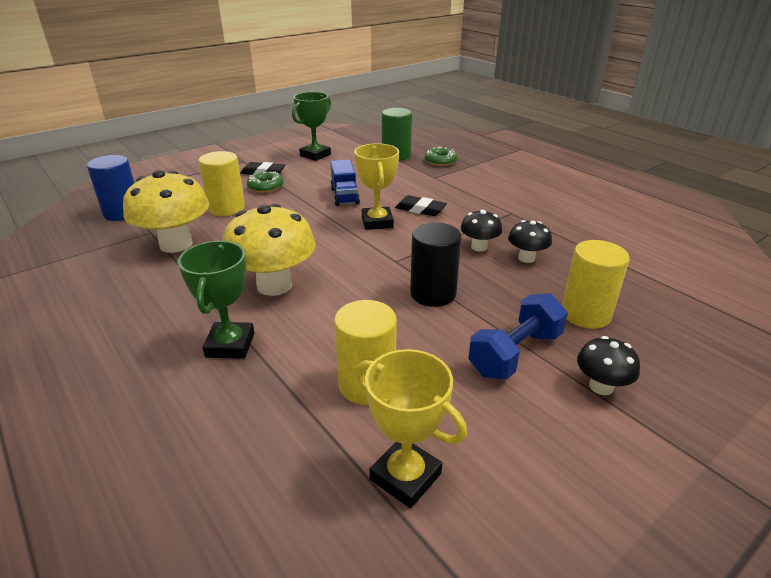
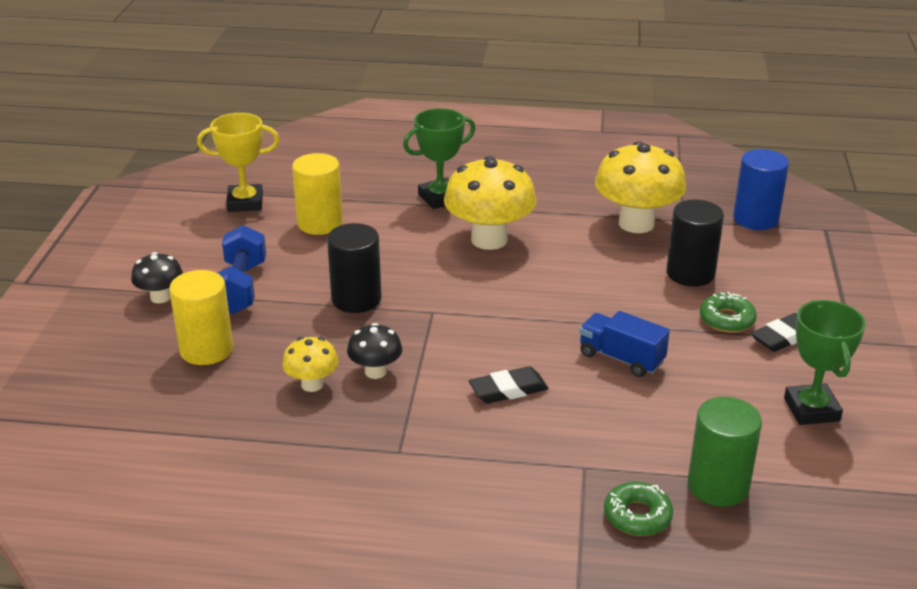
camera: 135 degrees right, 0 degrees up
green trophy [178,241,254,359] -> green trophy turned 75 degrees counterclockwise [403,108,476,209]
yellow cylinder [199,151,245,216] -> black cylinder [666,199,724,287]
yellow trophy [354,143,399,230] -> none
black mushroom [508,220,552,263] -> yellow mushroom [282,337,339,392]

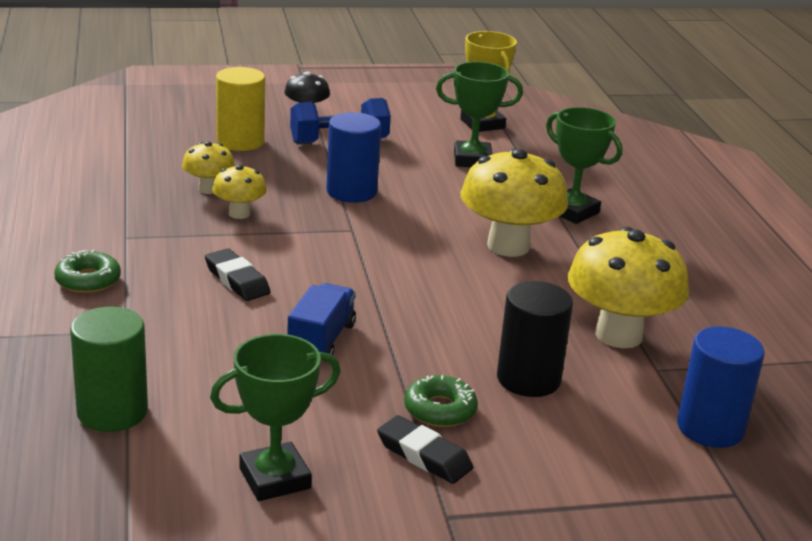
camera: 70 degrees right, 5 degrees down
yellow cylinder [292,153,343,235] -> green trophy [436,62,523,167]
black cylinder [327,223,382,313] -> blue cylinder [326,112,381,203]
black mushroom [347,323,402,379] -> yellow mushroom [212,164,267,219]
green donut [604,482,673,536] -> green donut moved to [54,250,121,293]

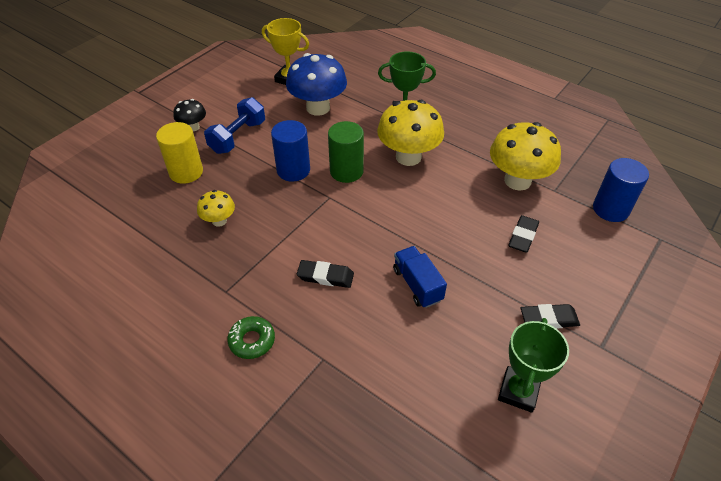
camera: 40 degrees left, 20 degrees up
green cylinder [70,307,148,432] -> green cylinder moved to [328,121,364,183]
yellow mushroom [212,164,267,219] -> none
green donut [404,375,478,427] -> none
green trophy [436,62,523,167] -> blue mushroom [286,53,347,116]
black cylinder [497,281,573,397] -> black eraser [508,215,539,253]

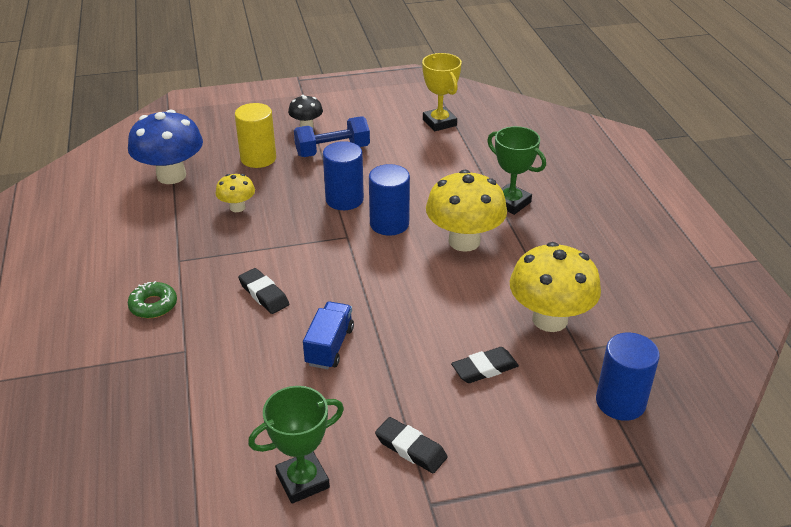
camera: 40 degrees right, 10 degrees down
blue mushroom [286,53,347,116] -> blue mushroom moved to [128,109,203,184]
green cylinder [328,121,364,183] -> blue cylinder [369,164,410,236]

